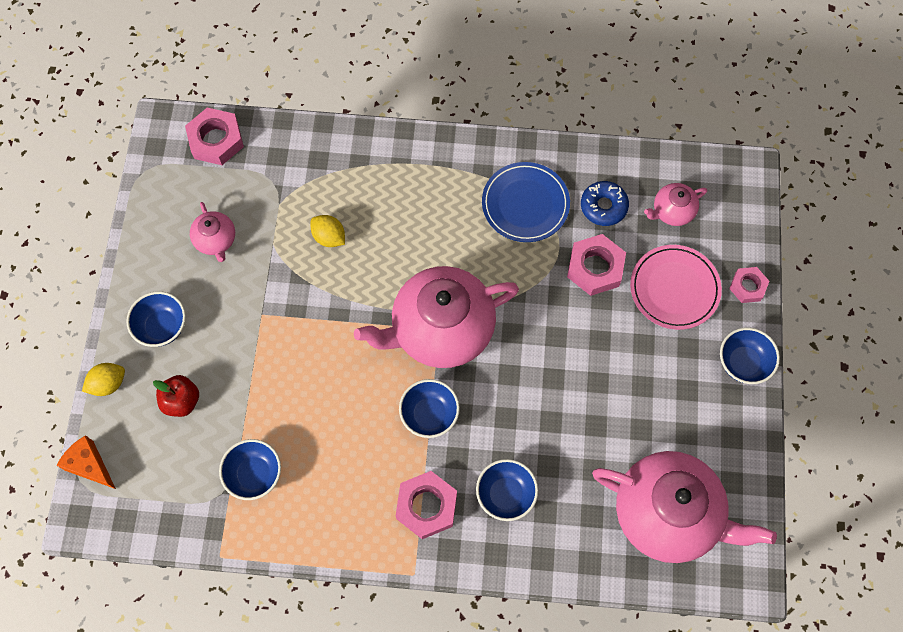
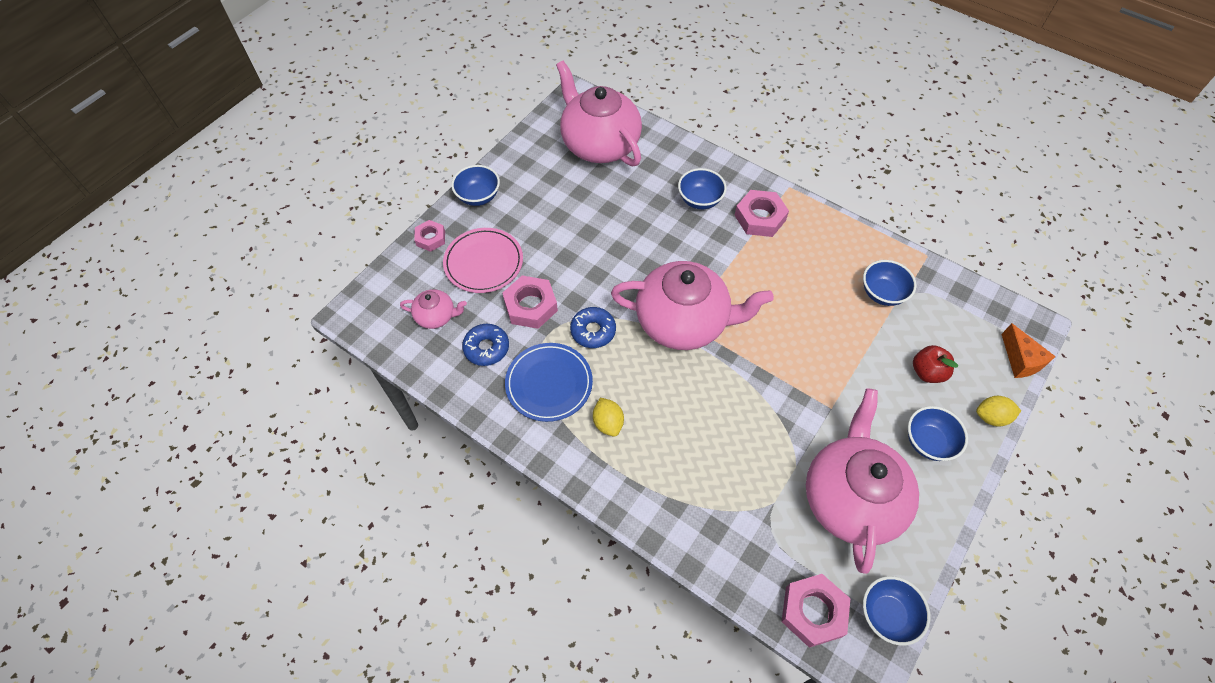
camera: 150 degrees left, 10 degrees down
pink teapot [190,202,235,262] -> pink teapot [806,388,919,574], size x2.21
yellow lemon [311,215,345,247] -> yellow lemon moved to [593,397,624,437]
blue bowl [399,379,460,438] -> blue bowl moved to [863,576,930,646]
none -> blue donut [570,307,616,348]

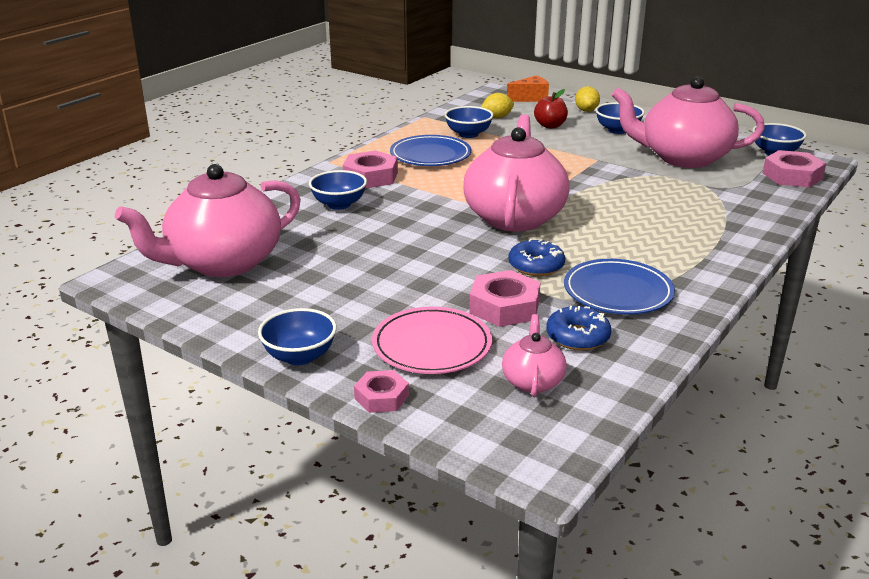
camera: 90 degrees left, 30 degrees down
yellow lemon [593,397,624,437] -> yellow lemon moved to [481,93,514,118]
none -> blue plate [390,135,471,166]

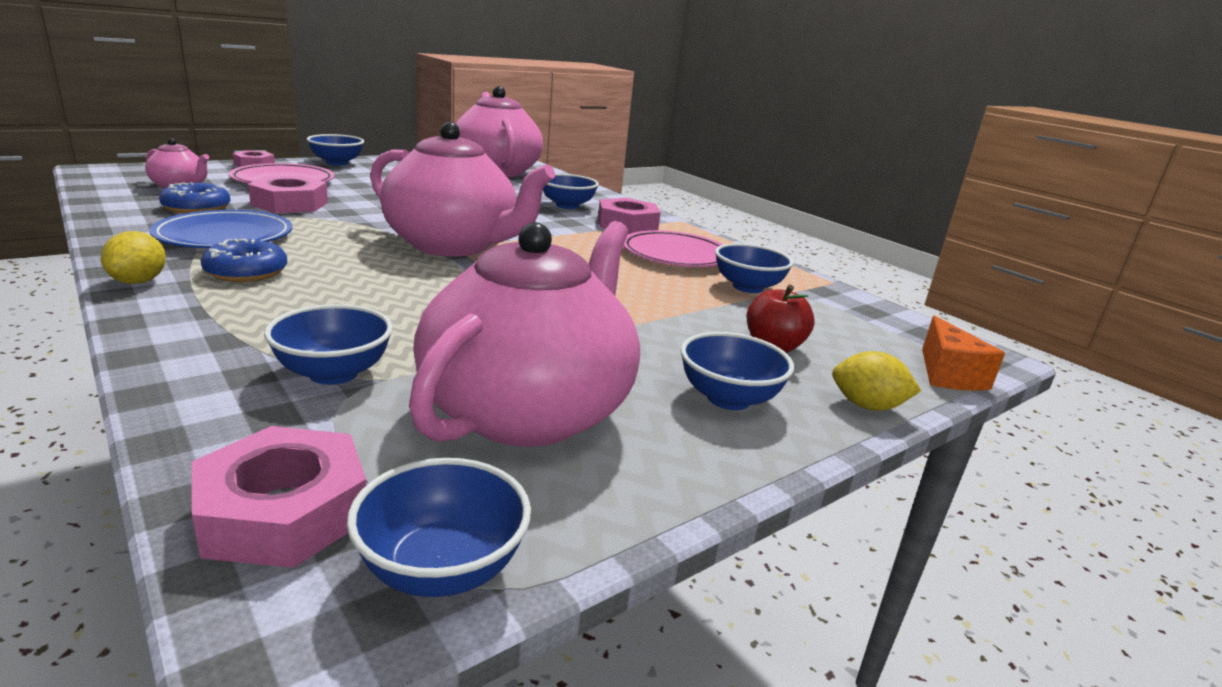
camera: 105 degrees right, 5 degrees down
blue plate [390,135,471,166] -> pink plate [623,230,723,267]
yellow lemon [481,93,514,118] -> yellow lemon moved to [101,231,166,284]
blue donut [508,239,565,276] -> blue donut moved to [201,239,287,282]
none -> blue bowl [264,304,393,385]

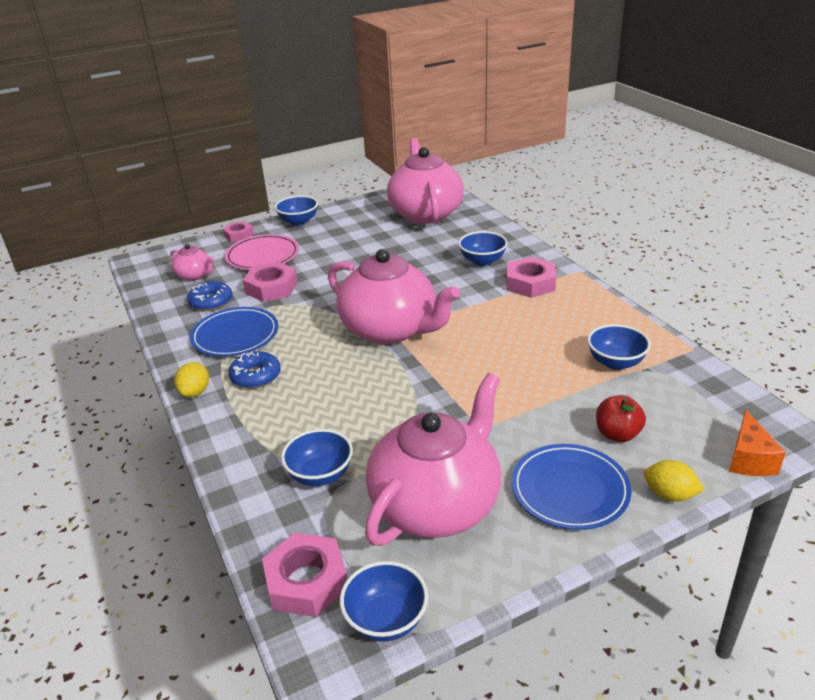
camera: 15 degrees right, 10 degrees up
pink plate [623,230,723,267] -> none
blue bowl [680,332,794,410] -> blue plate [511,444,632,530]

